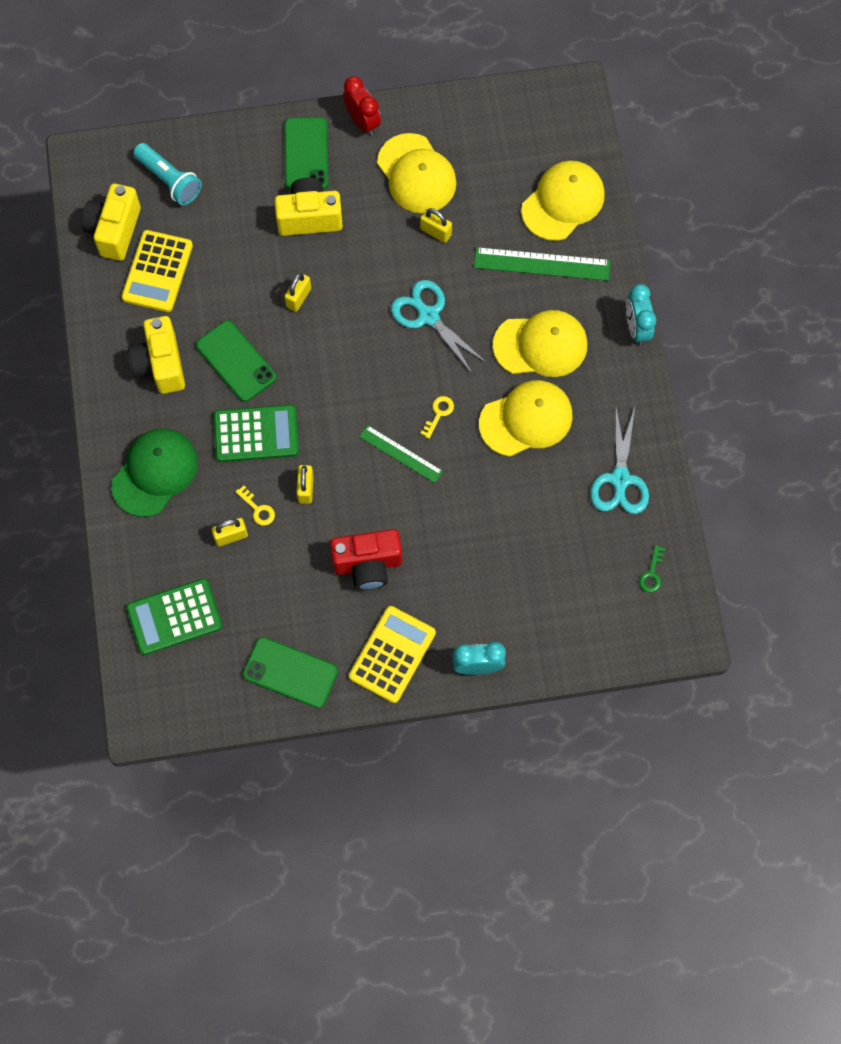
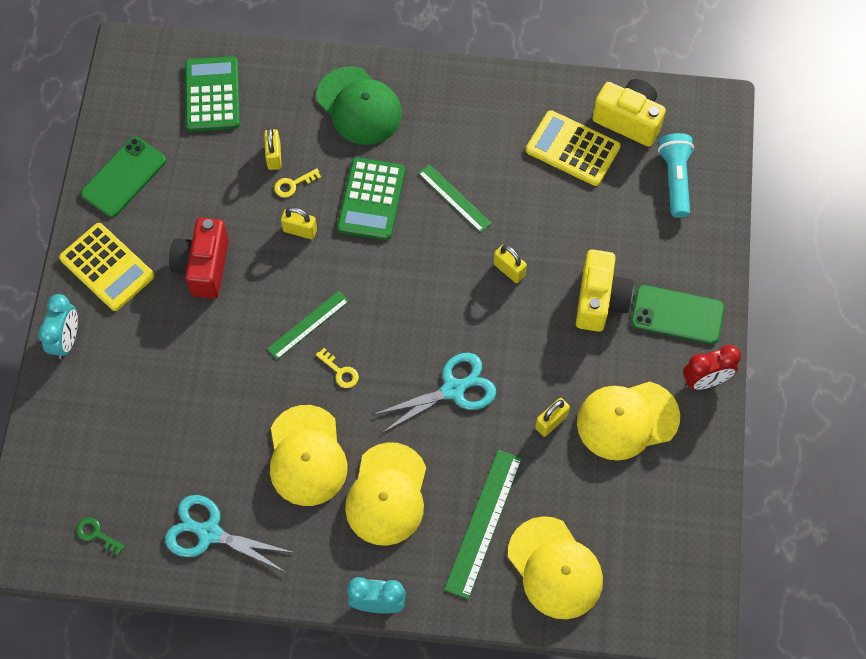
camera: 105 degrees right, 5 degrees down
yellow camera [128,316,185,394] -> none
turquoise flashlight [133,143,202,205] -> turquoise flashlight turned 120 degrees clockwise [658,133,694,218]
green phone [196,320,277,402] -> green ruler [418,164,492,233]

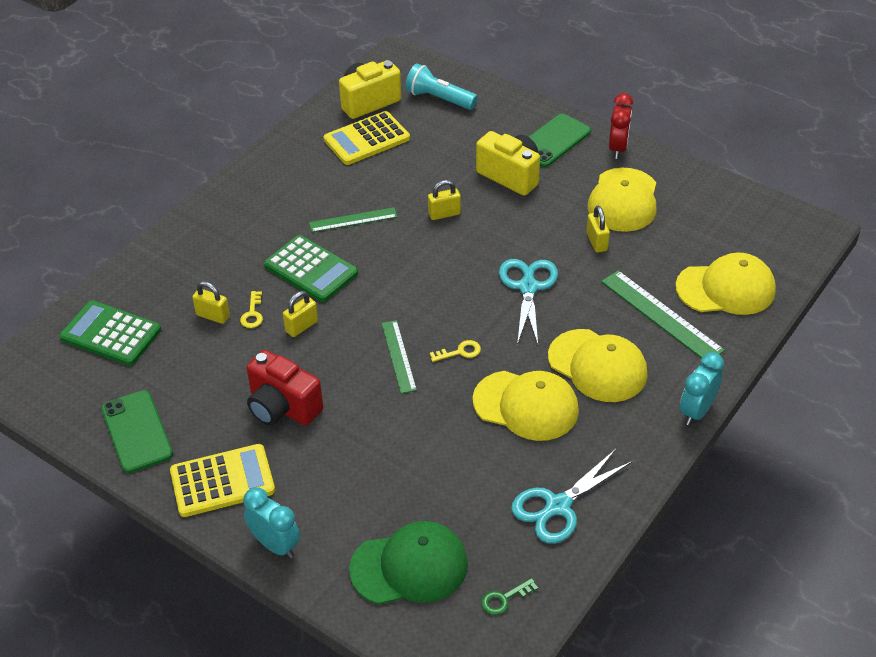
camera: 60 degrees left, 20 degrees down
green cap [316,66,402,145] -> green cap moved to [349,521,468,605]

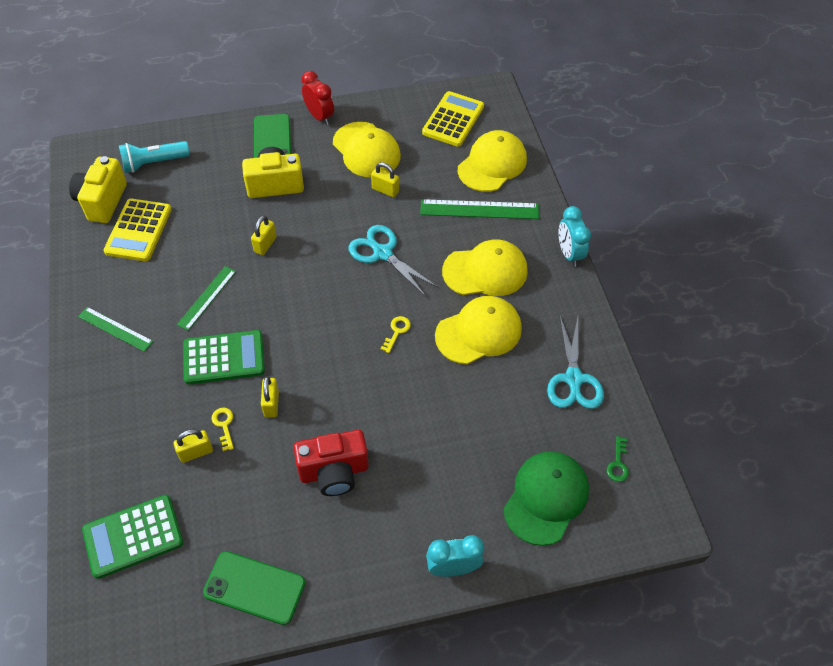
camera: 50 degrees left, 10 degrees up
yellow calculator [170,444,275,517] -> yellow calculator moved to [422,91,484,147]
yellow key [240,291,263,328] -> yellow key turned 150 degrees counterclockwise [211,407,234,451]
green ruler [381,320,417,394] -> green ruler moved to [78,307,153,352]

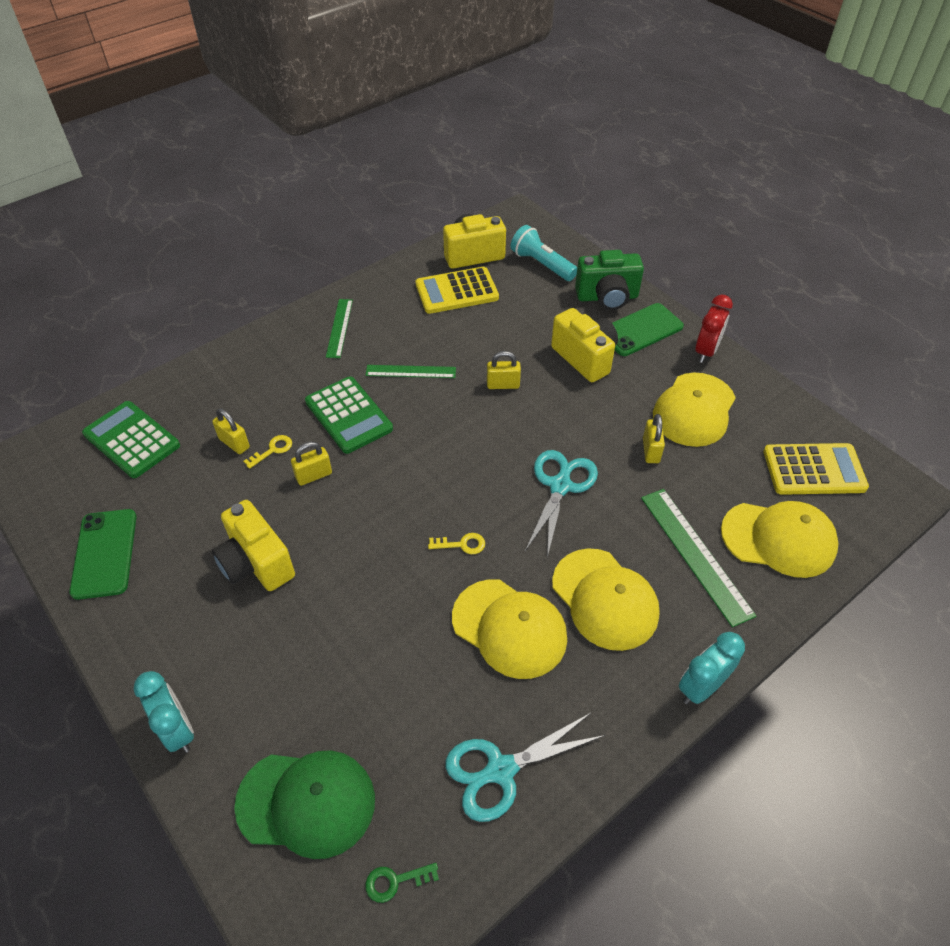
camera: 65 degrees right, 5 degrees down
red camera [293,430,369,496] -> yellow camera [212,500,295,591]
none -> green camera [575,250,644,310]

